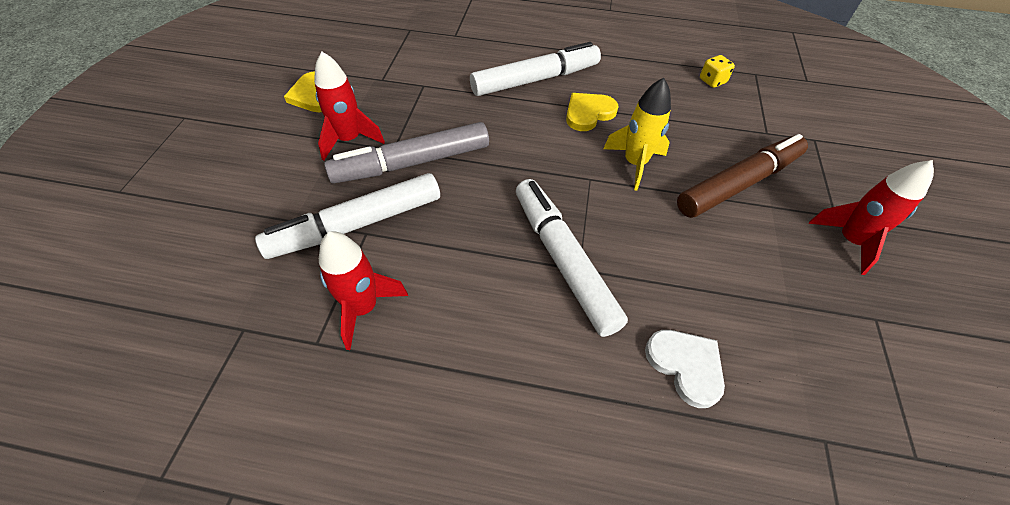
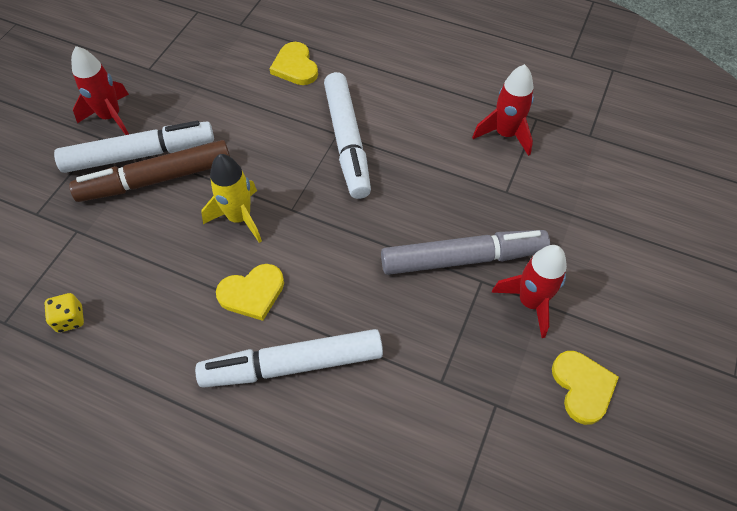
camera: 165 degrees left, 5 degrees up
white marker [255,173,440,259] -> white marker moved to [54,121,214,173]
white heart [645,330,725,408] -> yellow heart [270,42,318,85]

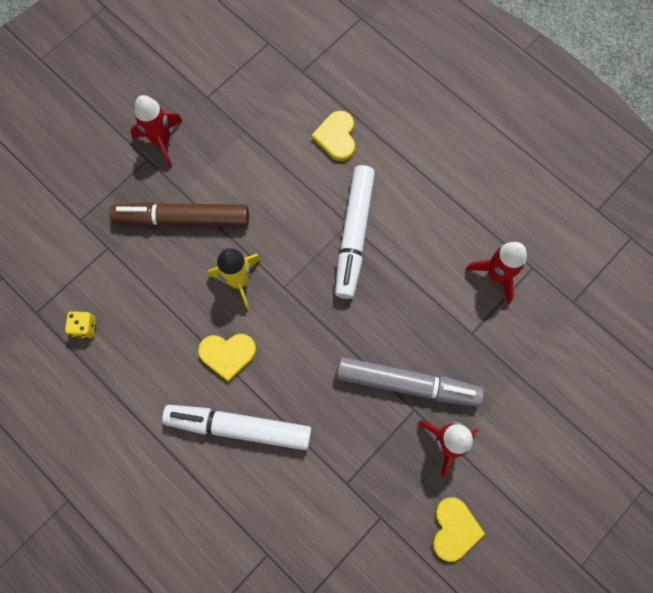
camera: 20 degrees right, 15 degrees up
white marker [54,121,214,173] -> none

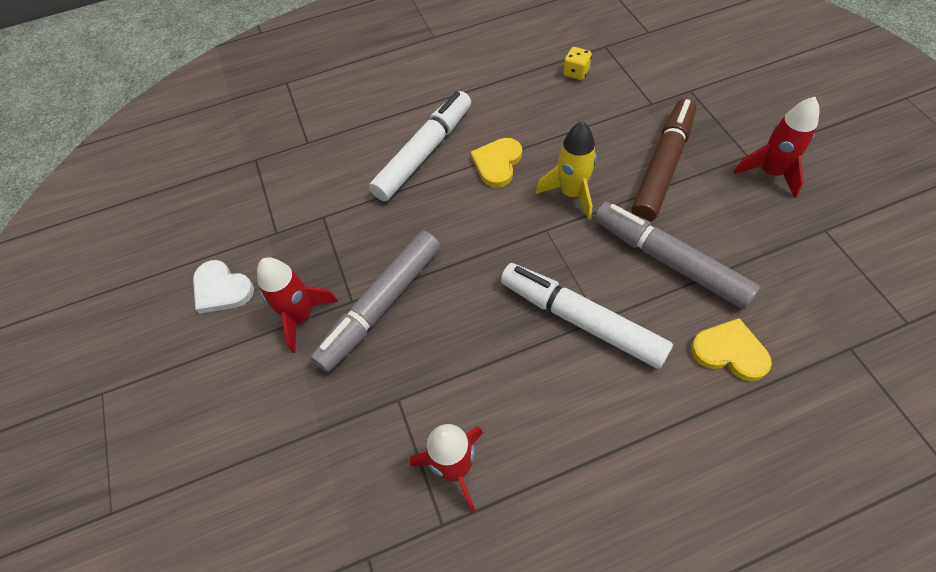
camera: 120 degrees right, 15 degrees down
yellow heart [433,497,485,562] -> white heart [193,260,254,314]
none -> grey marker [594,202,760,309]

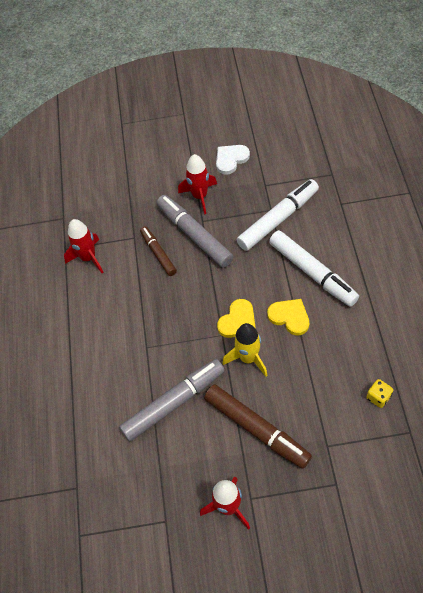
camera: 105 degrees right, 0 degrees up
white marker [501,263,673,369] -> white marker moved to [237,179,319,251]
yellow heart [691,318,772,381] -> yellow heart moved to [217,299,256,338]
none -> brown marker [140,226,177,276]

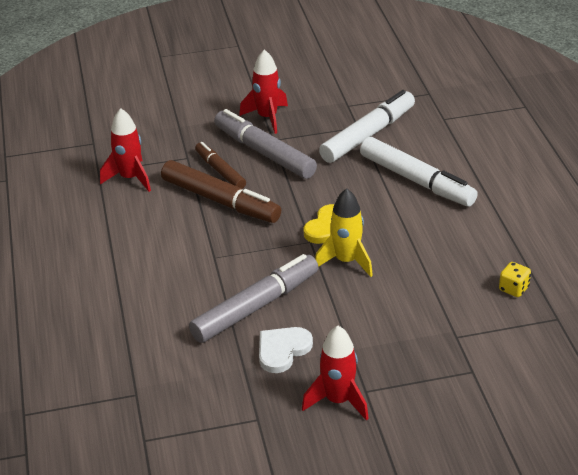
camera: 10 degrees left, 20 degrees down
brown marker [204,385,312,469] -> brown marker moved to [161,160,281,223]
white heart [216,145,250,175] -> white heart moved to [259,327,313,373]
yellow heart [267,299,309,335] -> none

